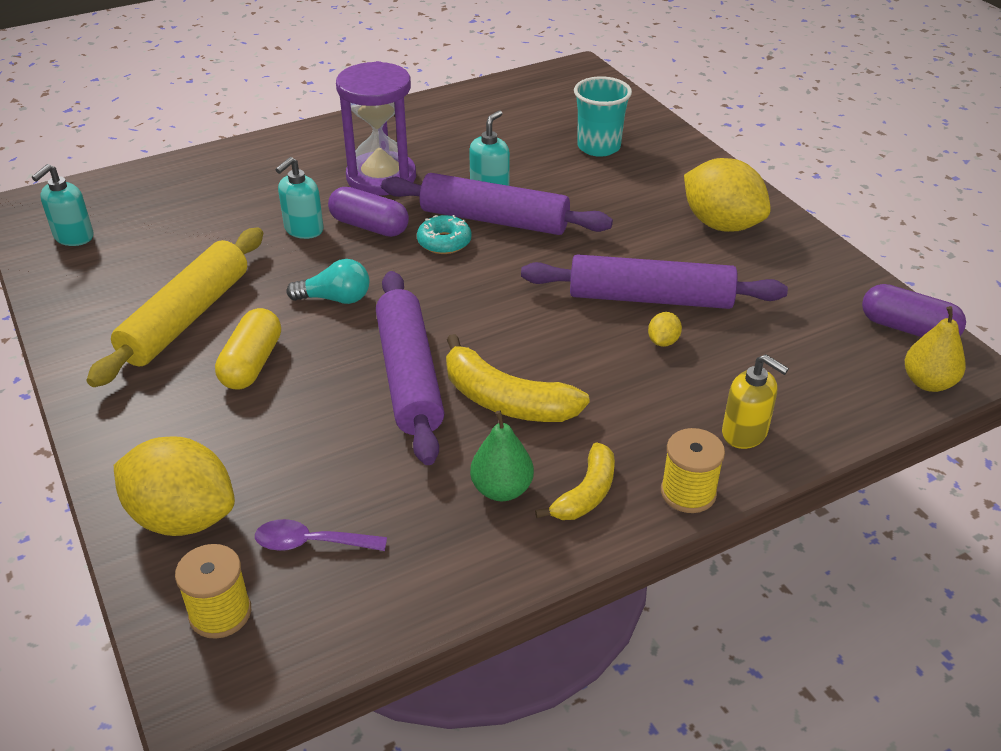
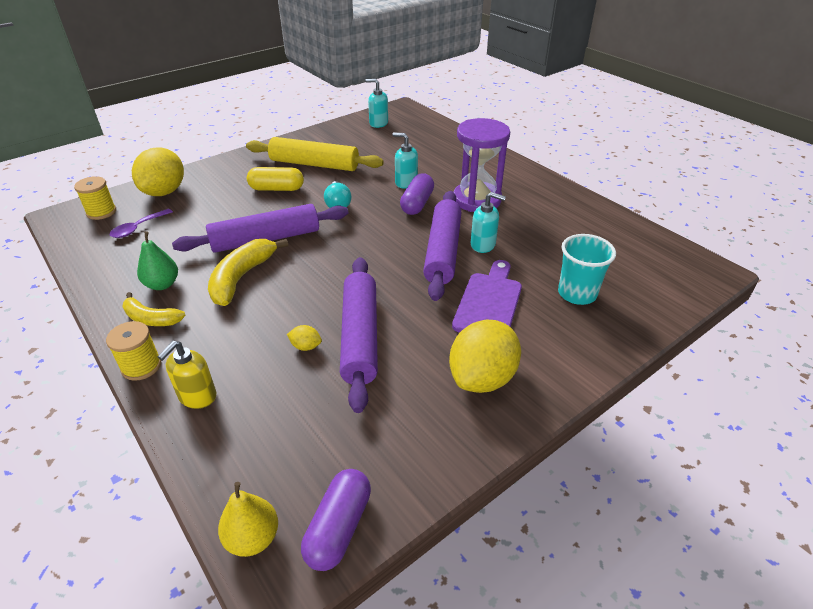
camera: 80 degrees right, 0 degrees up
purple spoon [255,519,387,551] -> purple spoon turned 135 degrees counterclockwise [110,209,173,238]
turquoise donut [417,215,471,254] -> none
none -> purple cutting board [452,260,522,333]

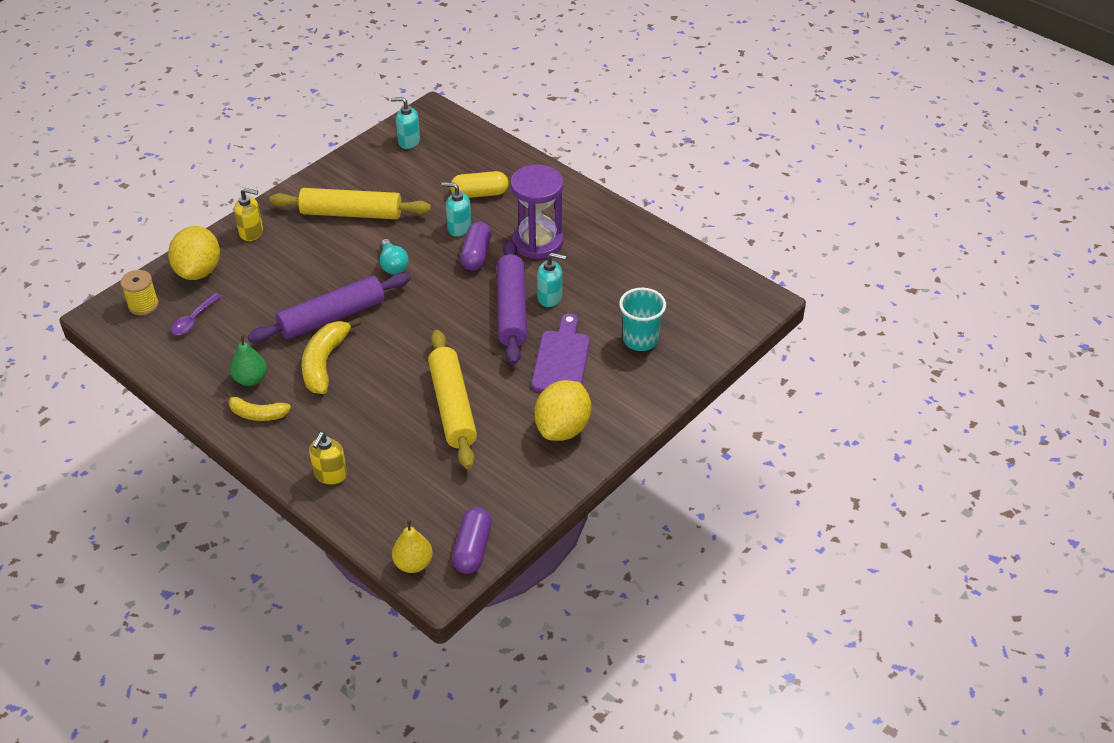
camera: 10 degrees left, 5 degrees up
yellow spool [106,321,161,381] -> none
yellow capsule [247,167,304,191] -> yellow capsule moved to [450,171,509,198]
yellow lemon [287,325,322,351] -> none
purple rolling pin [340,257,378,413] -> yellow rolling pin [428,330,477,469]
none -> yellow soap dispenser [234,188,263,241]

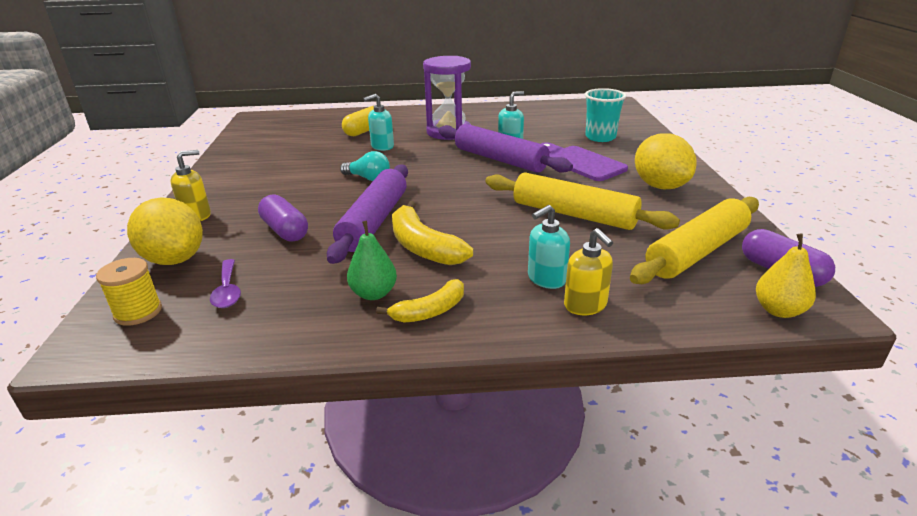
camera: 45 degrees left, 15 degrees down
yellow rolling pin [270,188,431,219] -> yellow rolling pin moved to [630,197,759,284]
turquoise soap dispenser [391,97,420,149] -> turquoise soap dispenser moved to [528,205,570,289]
purple capsule [460,222,492,270] -> purple capsule moved to [258,194,308,242]

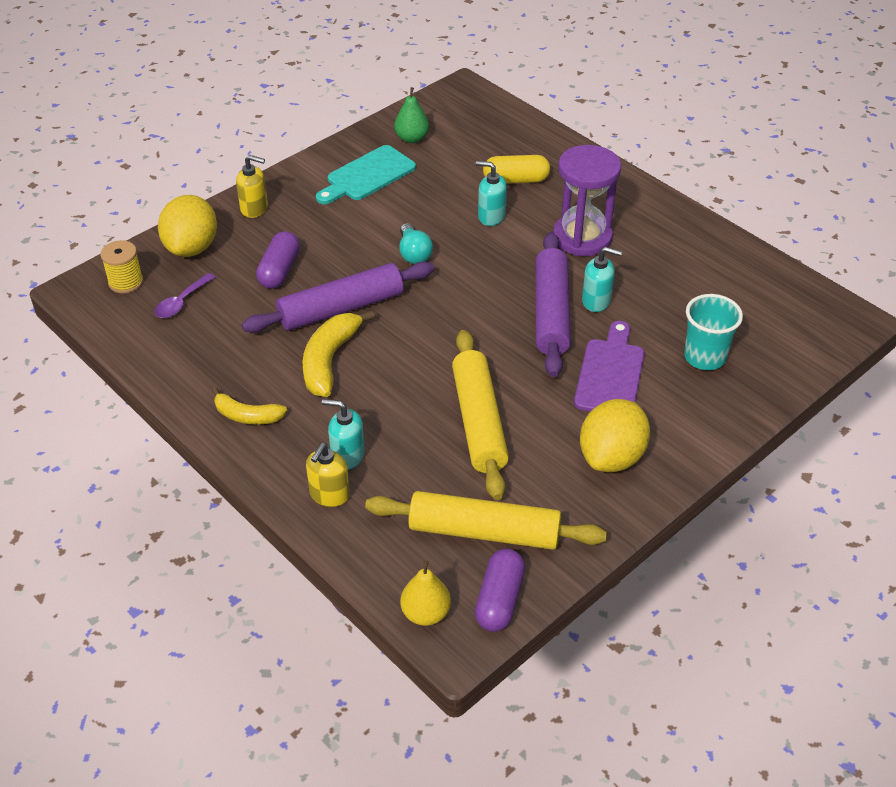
camera: 50 degrees right, 15 degrees up
green pear [347,221,397,300] -> green pear moved to [394,87,429,143]
none -> turquoise cutting board [316,145,416,204]

